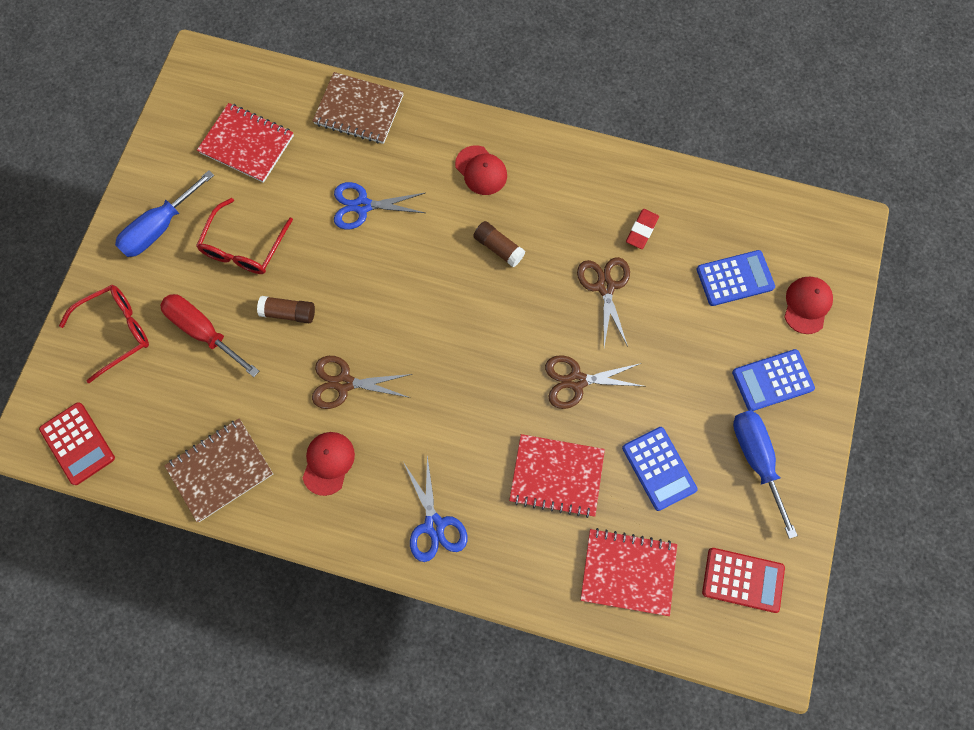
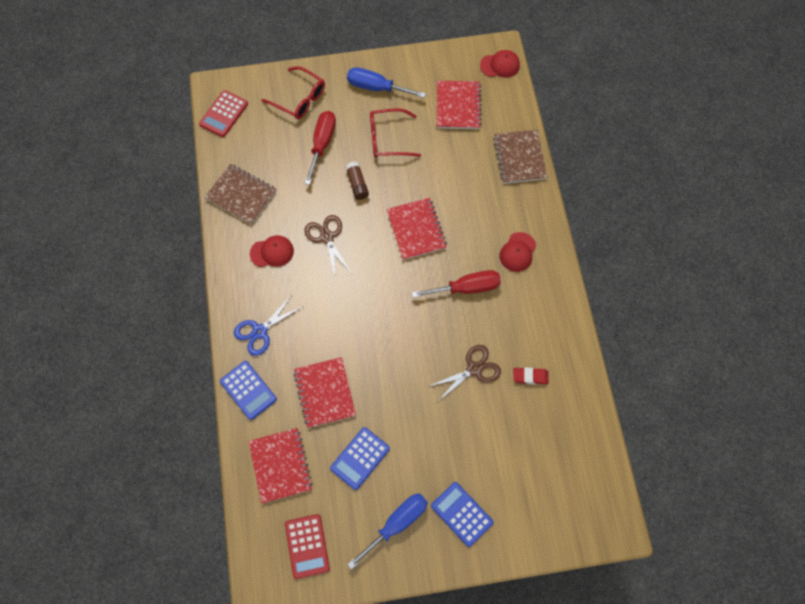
camera: 65 degrees right, 5 degrees down
blue scissors [334,182,425,230] -> none
brown glue stick [473,221,525,267] -> red screwdriver [412,270,501,298]
brown scissors [545,355,643,409] -> none
blue calculator [697,250,775,306] -> blue calculator moved to [220,361,277,420]
red cap [784,277,833,334] -> red cap moved to [480,50,520,78]
none -> red notebook [387,198,447,260]

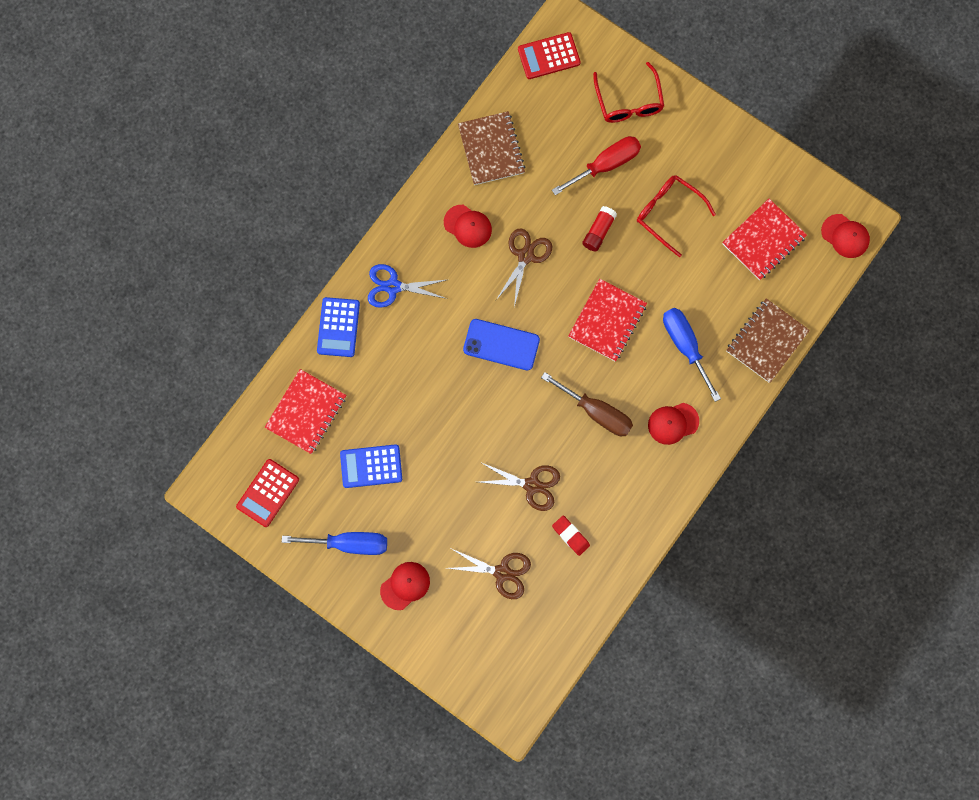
camera: 45 degrees right, 10 degrees up
red notebook [294,357,356,428] -> none
brown glue stick [345,162,369,200] -> red glue stick [582,206,617,252]
blue screwdriver [347,67,426,98] -> blue screwdriver moved to [663,308,721,402]
red screwdriver [412,270,501,298] -> brown screwdriver [541,372,633,436]
blue calculator [431,482,494,547] -> red cap [380,562,430,610]
none -> brown scissors [447,549,531,599]
none -> blue phone [463,319,540,370]

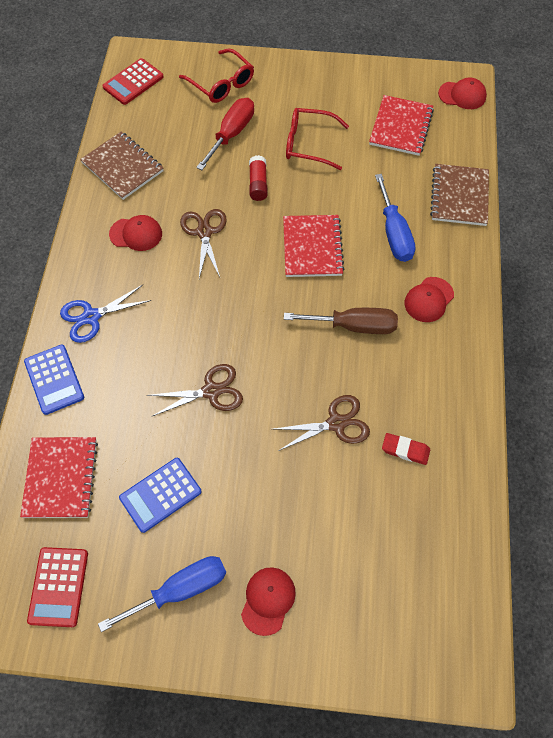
camera: 30 degrees left, 15 degrees down
brown scissors [447,549,531,599] -> brown scissors moved to [147,364,243,417]
blue phone [463,319,540,370] -> none
blue screwdriver [663,308,721,402] -> blue screwdriver turned 135 degrees counterclockwise [375,174,415,262]

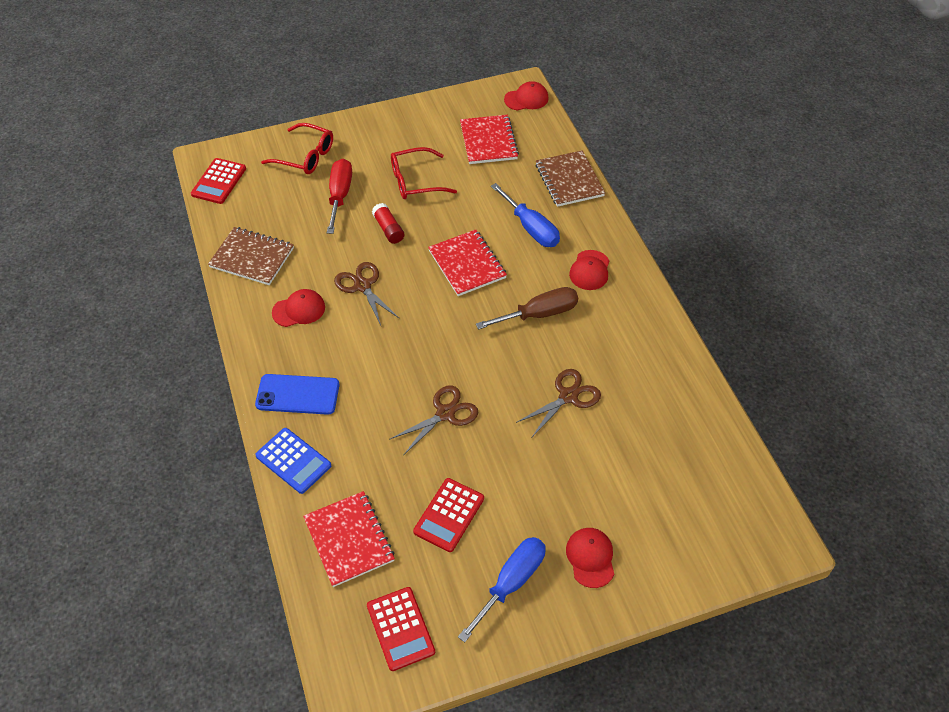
camera: 25 degrees left, 10 degrees down
blue scissors [60,285,151,343] -> blue phone [255,374,339,415]
blue calculator [119,458,202,533] -> red calculator [413,478,484,552]
red eraser [382,433,430,465] -> none

